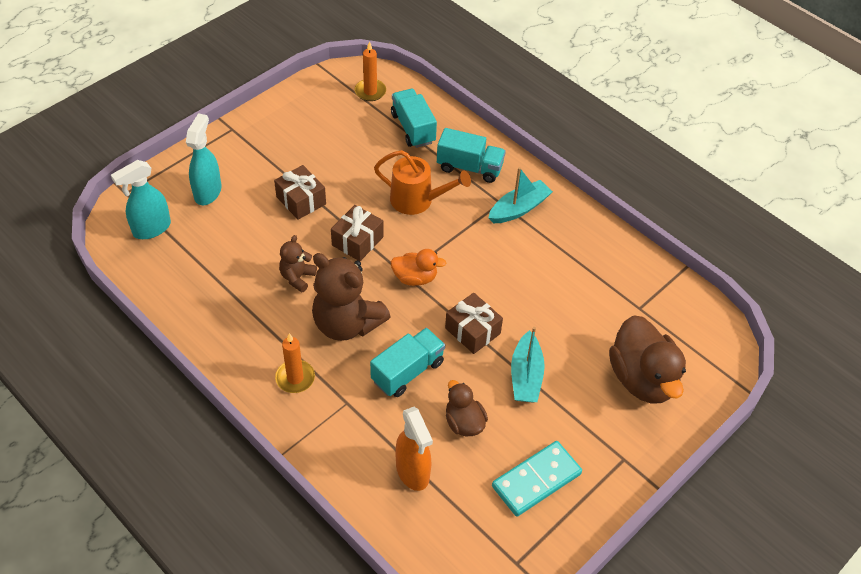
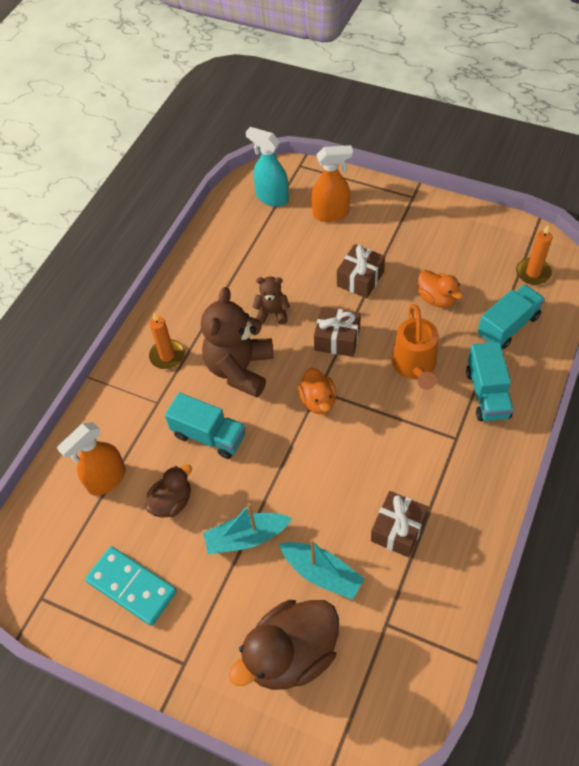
camera: 75 degrees right, 5 degrees up
turquoise spray bottle [186,113,222,205] -> orange spray bottle [312,145,353,222]
brown gift [445,293,503,354] -> brown gift moved to [371,491,428,557]
turquoise boat [488,167,553,223] -> turquoise boat moved to [279,539,365,600]
none -> orange duck [418,270,463,307]

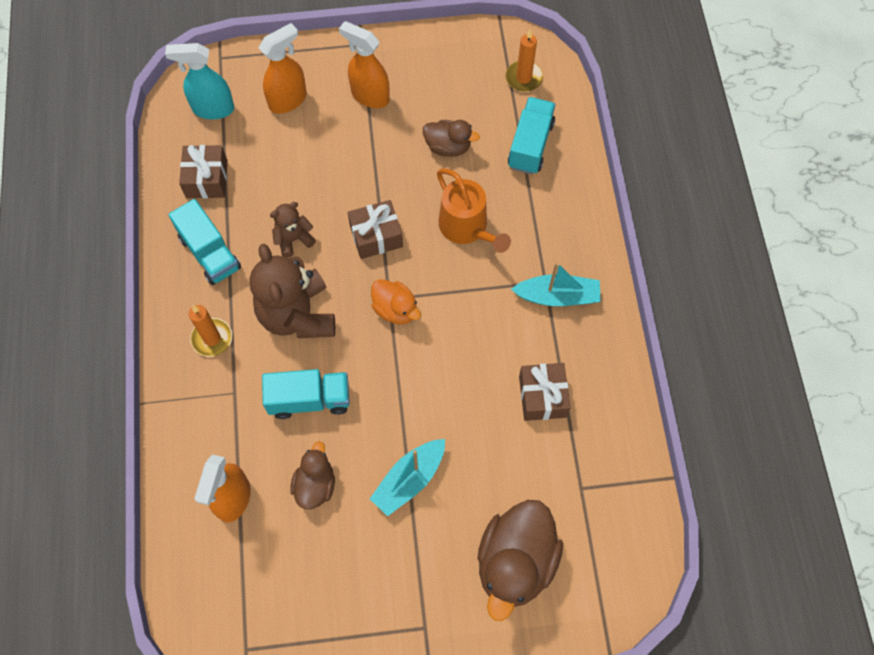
camera: 35 degrees left, 10 degrees up
turquoise domino [85,546,177,626] -> none
turquoise boat [279,539,365,600] -> turquoise boat moved to [511,262,601,306]
brown gift [337,244,385,298] -> brown gift moved to [179,145,228,198]
orange duck [418,270,463,307] -> brown duck [423,120,480,157]
turquoise truck [466,342,514,421] -> turquoise truck moved to [168,199,241,285]
none -> orange spray bottle [339,21,390,108]

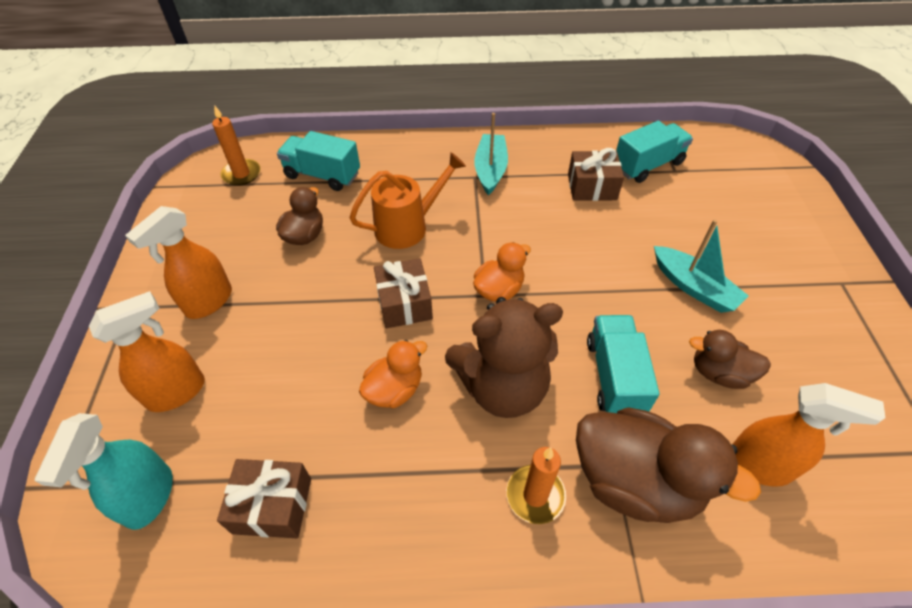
camera: 85 degrees left, 15 degrees down
turquoise truck [168,199,241,285] -> turquoise truck moved to [616,121,693,183]
orange spray bottle [259,23,307,114] -> orange spray bottle turned 90 degrees clockwise [89,291,205,412]
brown teddy bear [270,202,316,258] -> orange duck [359,340,427,408]
brown duck [477,500,563,621] -> brown duck moved to [576,407,761,523]

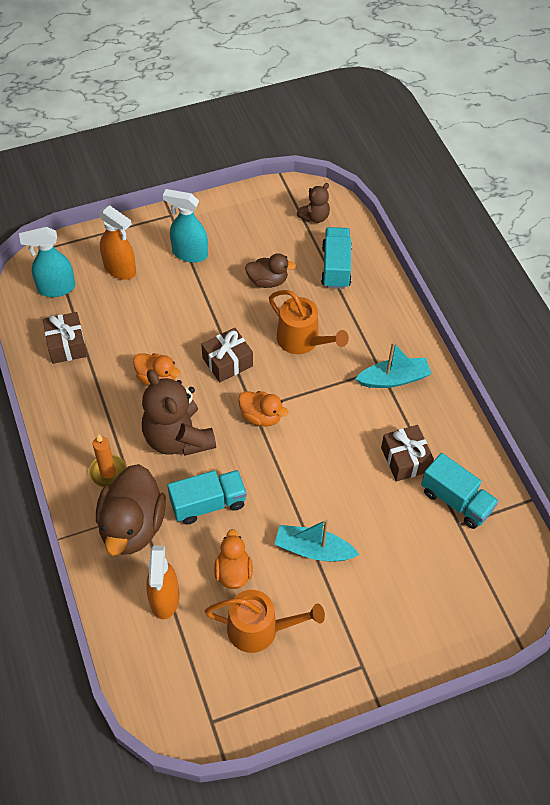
camera: 70 degrees right, 5 degrees up
orange spray bottle [125,206,232,319] -> turquoise spray bottle [163,189,208,263]
orange candle [212,105,260,186] -> brown teddy bear [297,183,330,223]
turquoise boat [654,220,749,313] -> turquoise boat turned 75 degrees clockwise [274,519,360,561]
brown duck [689,330,771,389] -> orange duck [214,529,253,589]
none -> orange watering can [205,590,325,653]

